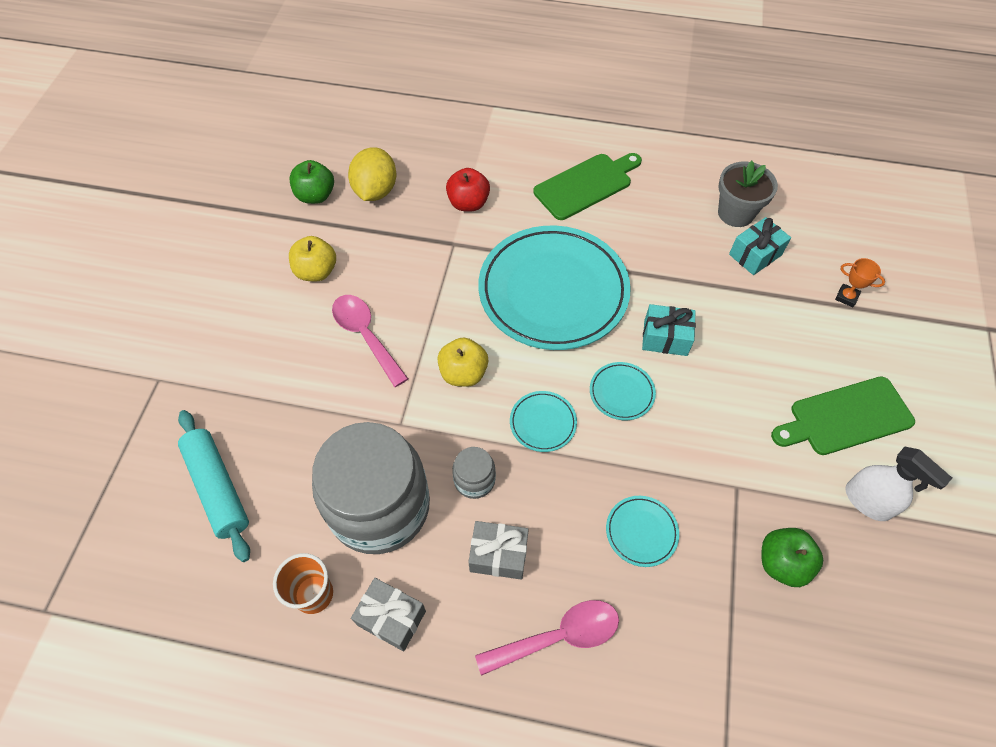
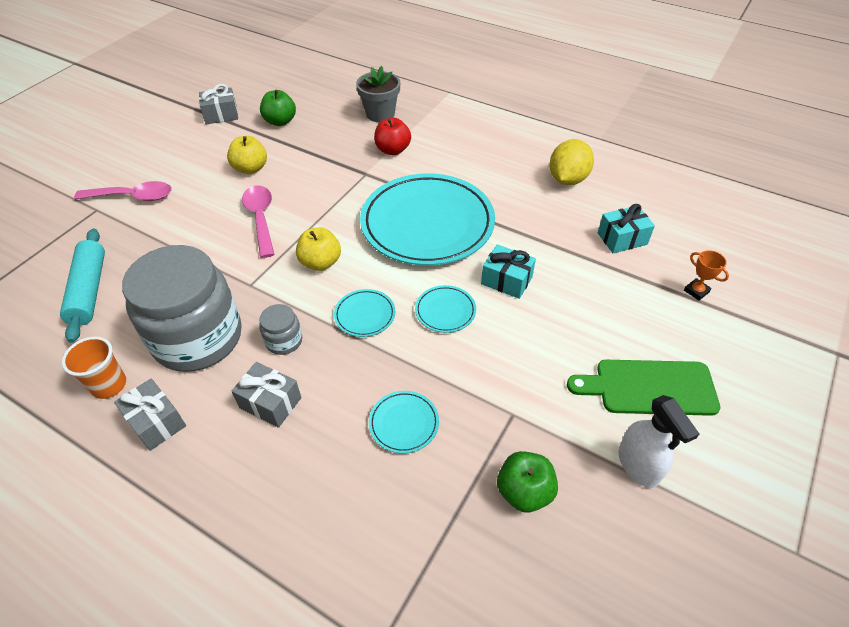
camera: 20 degrees right, 10 degrees down
yellow lemon [348,147,396,201] -> yellow lemon moved to [550,139,594,185]
pink spoon [475,600,619,676] -> pink spoon moved to [74,181,172,201]
green cutting board [533,153,642,220] -> none
grey flower pot [718,161,778,227] -> grey flower pot moved to [356,66,400,122]
none -> grey gift [199,84,238,124]

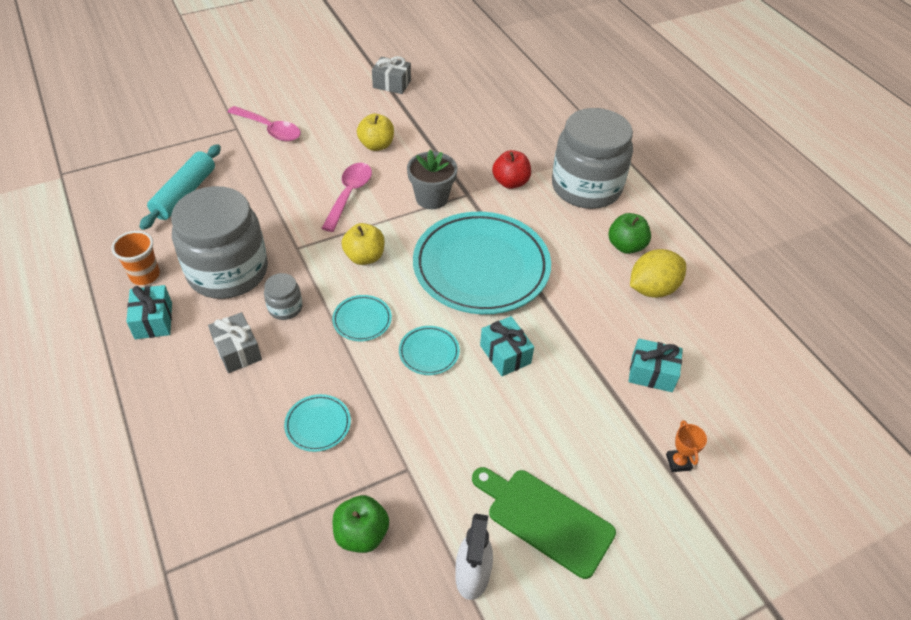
camera: 30 degrees right, 0 degrees up
grey gift [114,379,186,451] -> turquoise gift [126,285,172,339]
green apple [260,90,296,126] -> green apple moved to [609,213,651,254]
grey flower pot [356,66,400,122] -> grey flower pot moved to [407,150,457,209]
none -> grey jar [552,108,633,209]

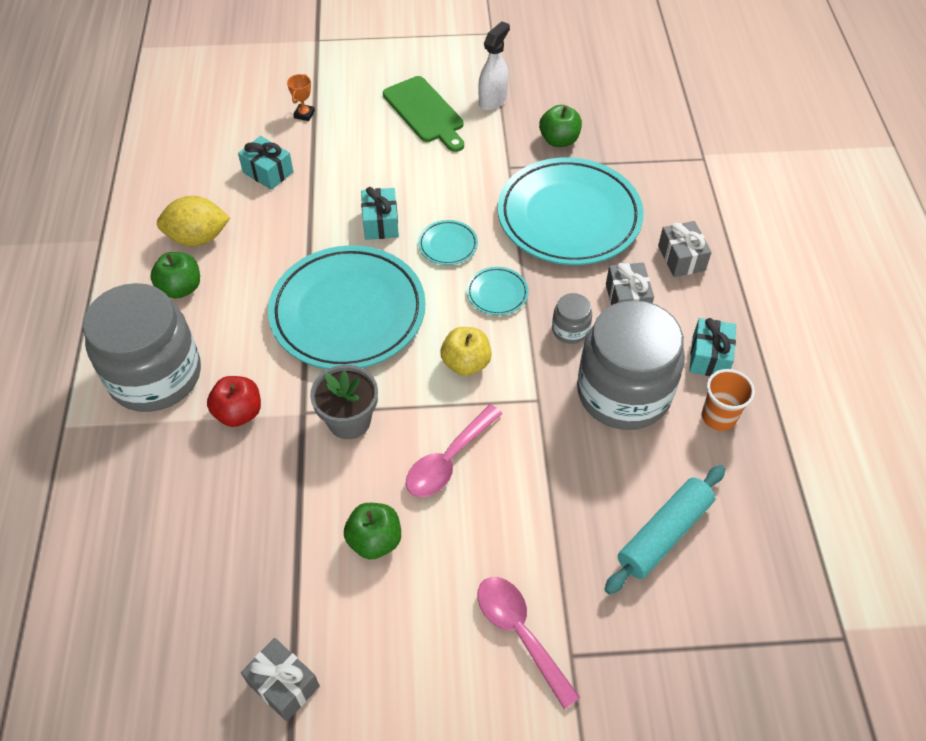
camera: 155 degrees left, 5 degrees up
turquoise plate [284,394,351,452] -> turquoise plate [498,157,644,265], size x2.48
yellow apple [357,114,394,151] -> green apple [344,503,401,560]
none -> grey gift [658,221,712,277]

